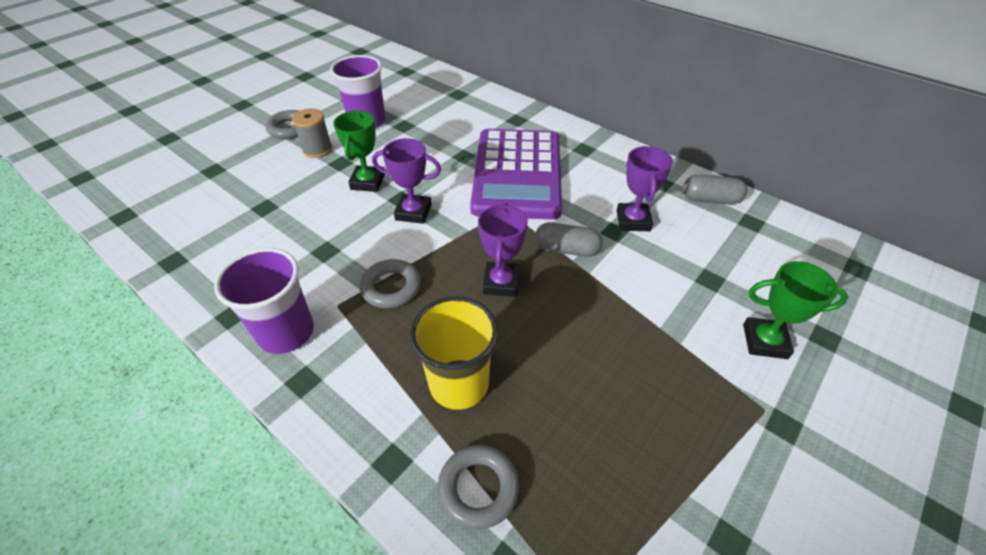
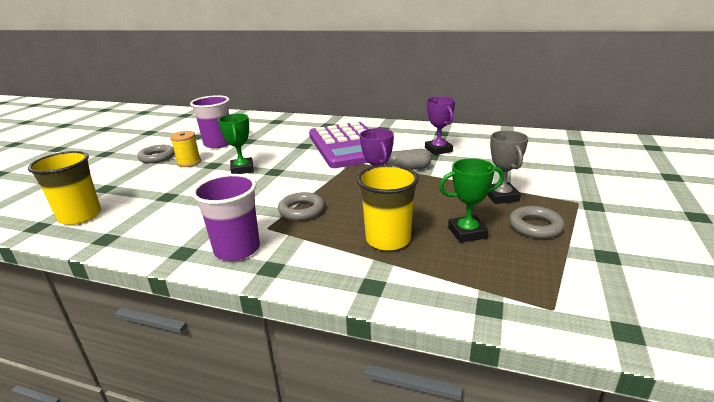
camera: 20 degrees left, 20 degrees down
grey spool [292,108,332,158] -> yellow spool [170,131,201,167]
purple trophy [372,138,441,224] -> none
grey ring [437,445,520,530] -> grey ring moved to [509,206,565,239]
grey capsule [683,174,747,205] -> none
green trophy [743,261,849,359] -> green trophy moved to [439,158,504,243]
none -> yellow cup [28,151,101,225]
none -> grey trophy [487,131,528,204]

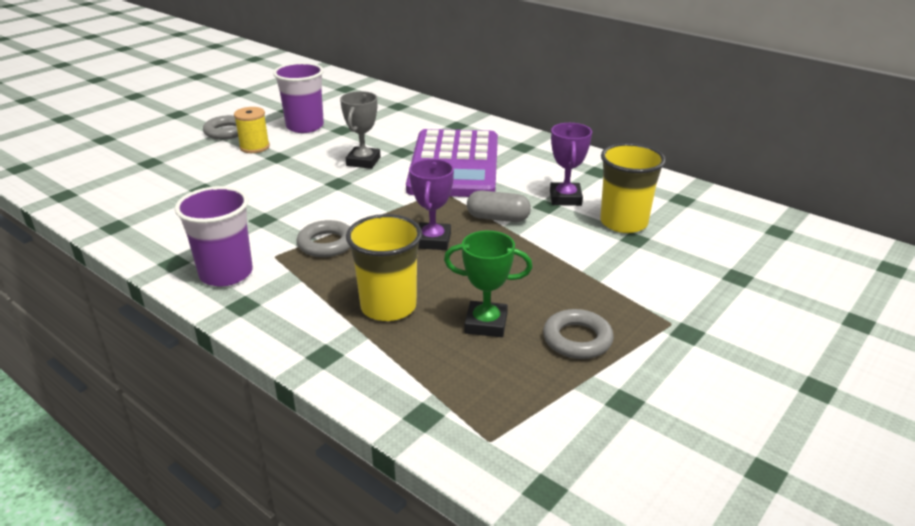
camera: 20 degrees right, 5 degrees up
yellow cup [28,151,101,225] -> yellow cup moved to [600,143,666,233]
green trophy [218,113,254,174] -> none
grey trophy [487,131,528,204] -> grey trophy moved to [340,91,381,169]

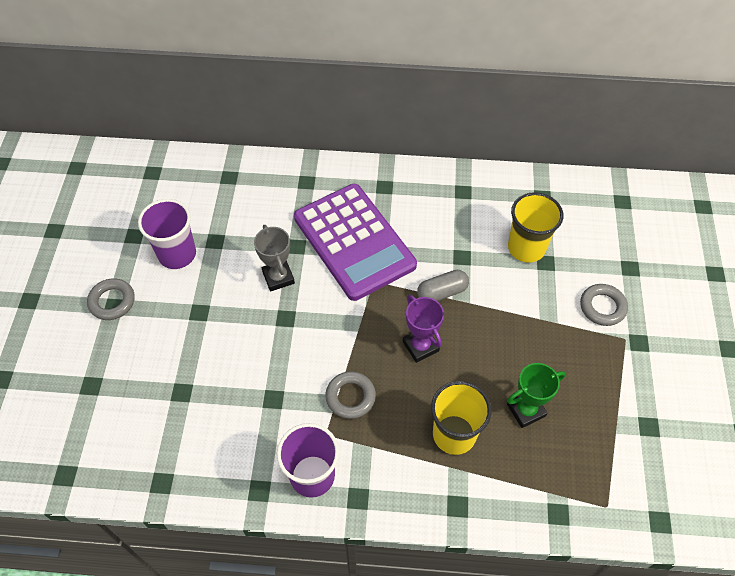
camera: 35 degrees left, 25 degrees up
yellow spool [234,107,270,153] -> none
grey ring [543,309,614,359] -> grey ring moved to [580,284,628,326]
purple trophy [550,123,592,206] -> none

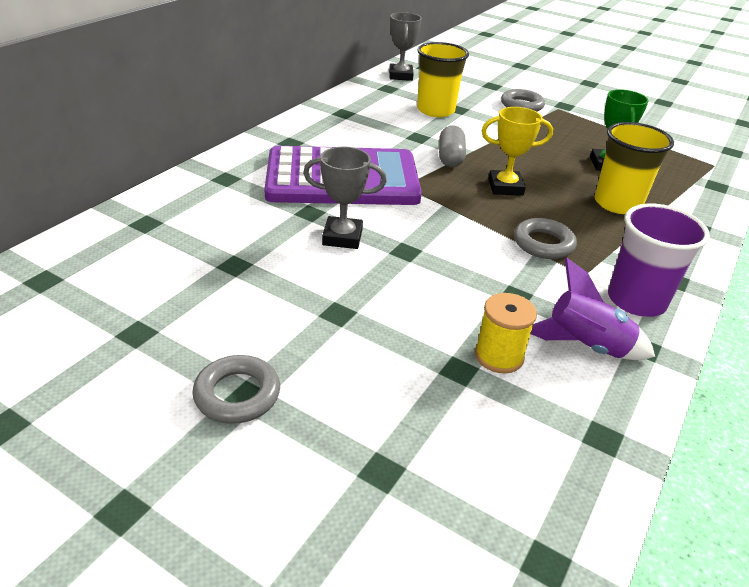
camera: 65 degrees left, 20 degrees down
purple cup [138,199,196,269] -> none
purple trophy [403,295,444,363] -> yellow trophy [482,107,553,196]
none -> grey trophy [389,12,422,81]
none -> yellow spool [475,293,537,373]
none -> purple rocket [531,258,655,360]

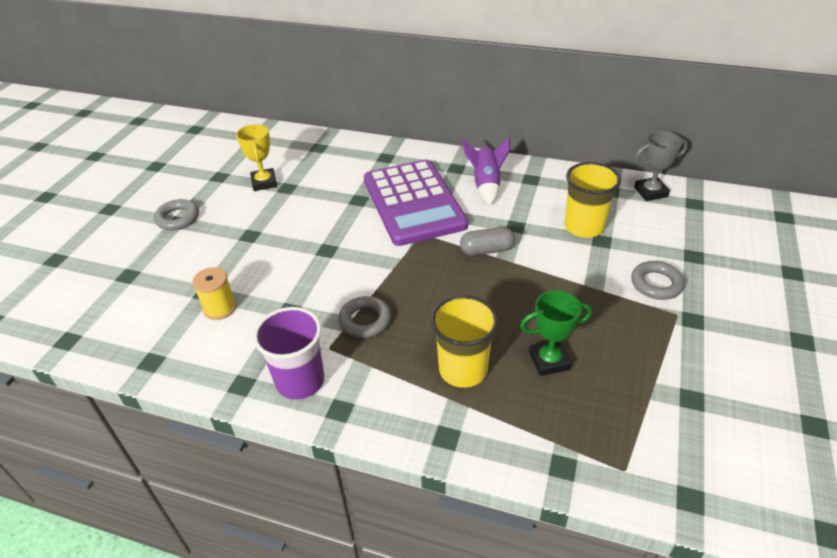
camera: 80 degrees right, 5 degrees up
grey trophy [303,146,387,249] -> none
yellow trophy [482,107,553,196] -> yellow trophy moved to [236,124,277,191]
purple rocket [531,258,655,360] -> purple rocket moved to [462,138,510,205]

